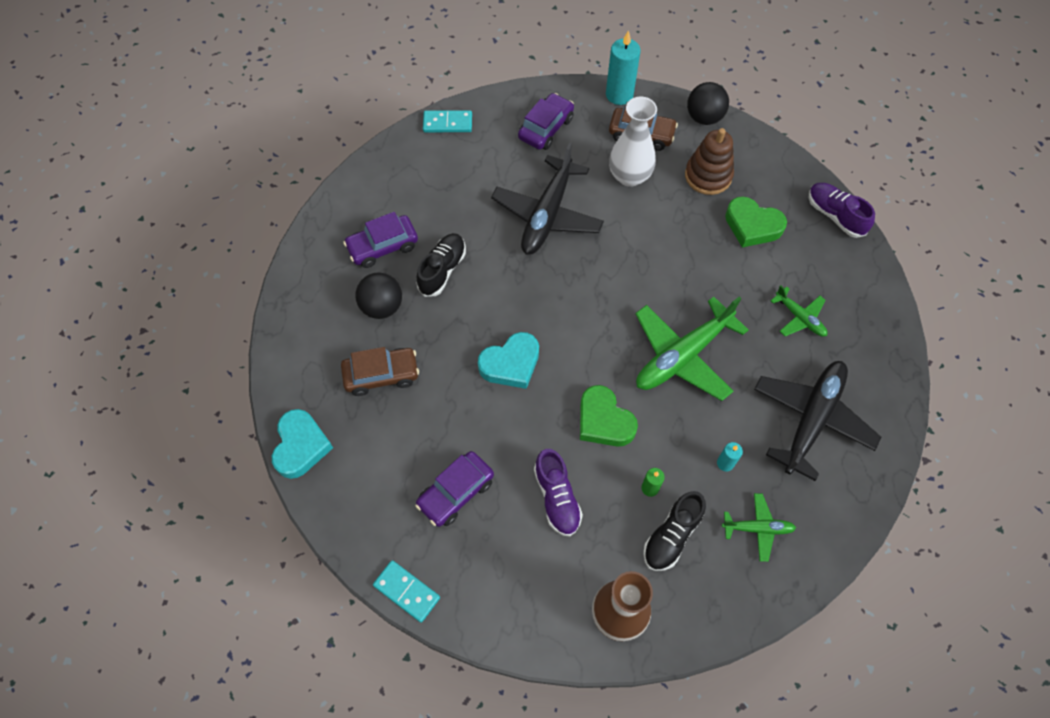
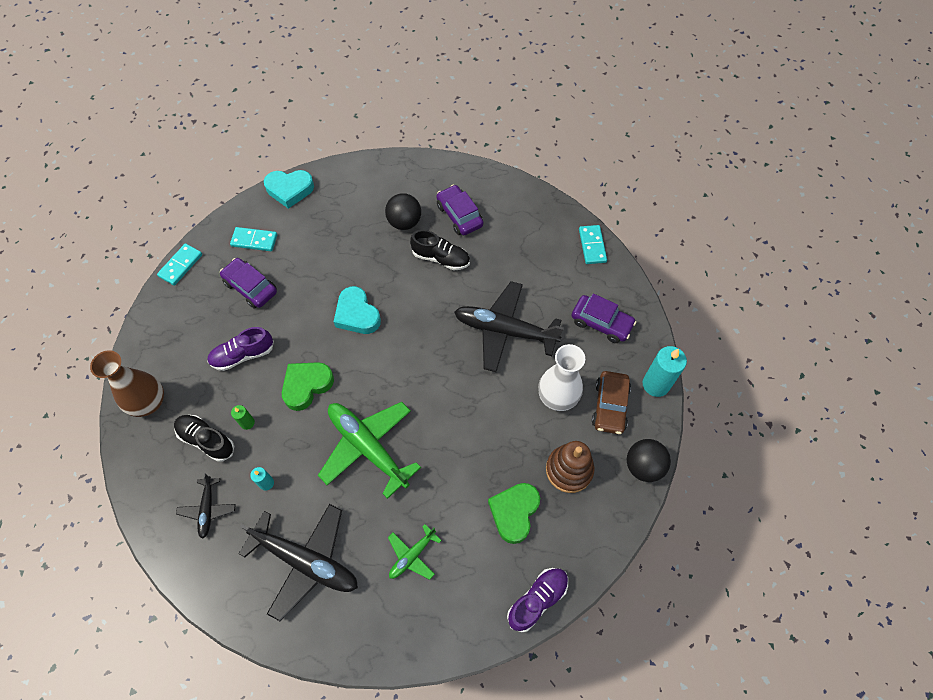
camera: 85 degrees right, 0 degrees up
brown car [341,347,419,396] -> none
green plane [722,493,796,562] -> black plane [176,473,236,539]
none -> turquoise domino [230,227,277,251]

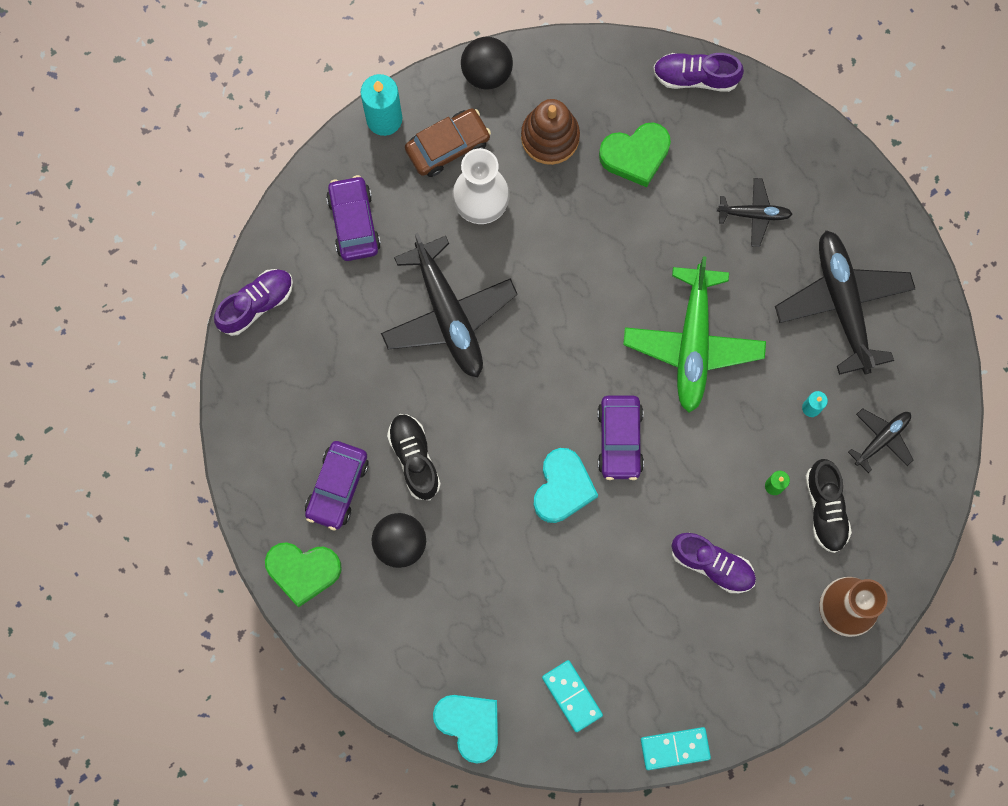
camera: 130 degrees left, 15 degrees up
purple car [220,258,277,309] -> purple car moved to [597,395,644,480]
green heart [282,362,334,411] -> green heart moved to [265,542,342,607]
green plane [388,524,442,580] -> black plane [717,178,792,247]
turquoise domino [579,225,607,264] -> purple shoe [214,269,293,336]

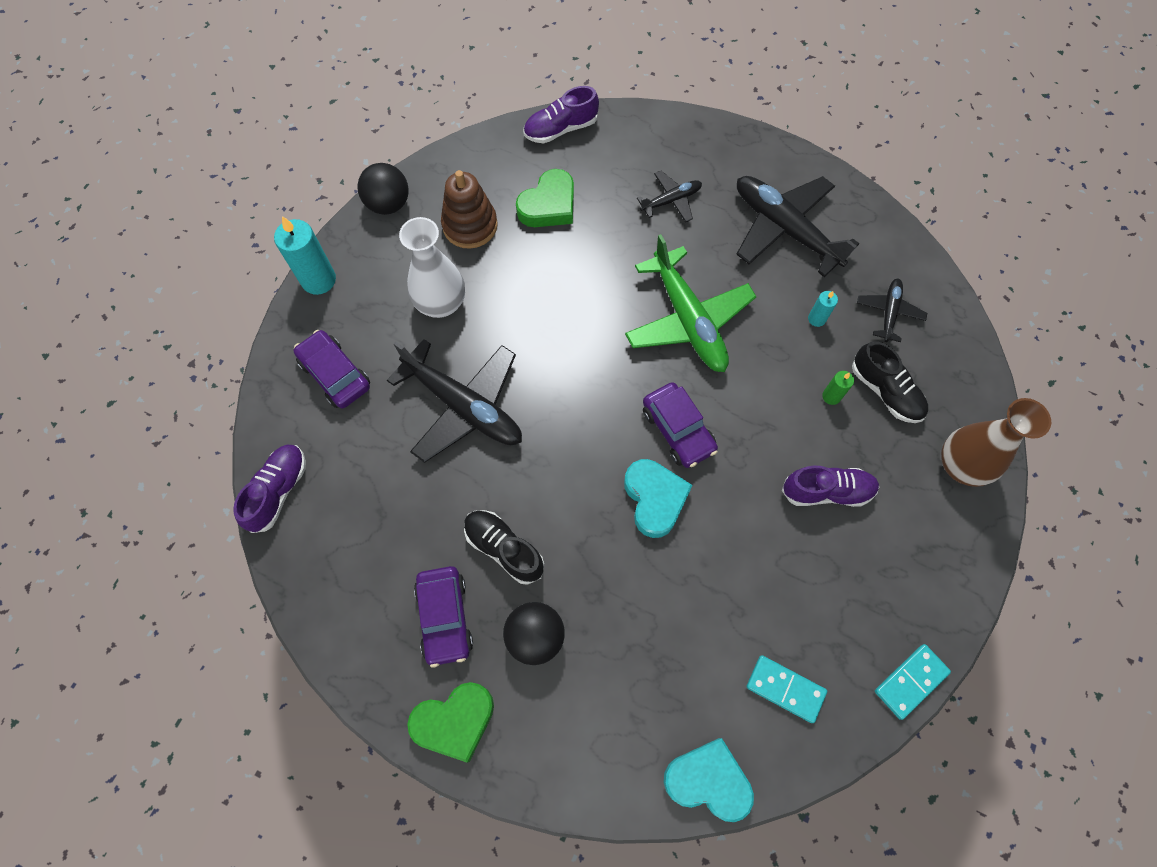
camera: 30 degrees left, 10 degrees down
brown car [405,108,491,177] -> none

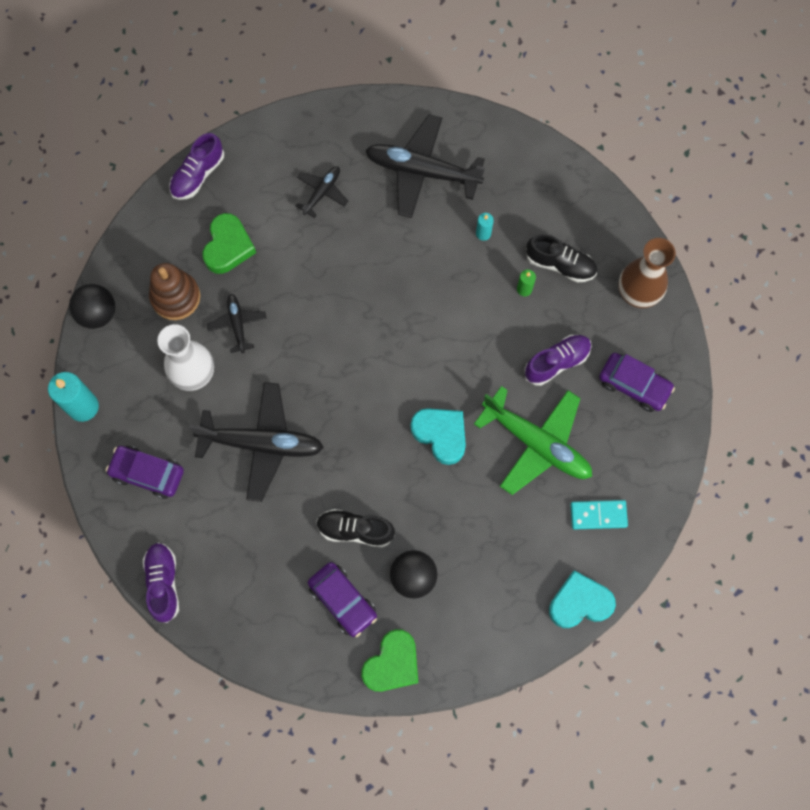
camera: 30 degrees left, 5 degrees up
green plane [625,234,756,372] -> green plane moved to [474,386,592,495]
purple car [643,382,718,468] -> purple car moved to [599,353,675,412]
black plane [857,279,927,342] -> black plane moved to [207,294,267,353]
turquoise domino [875,644,951,720] -> none

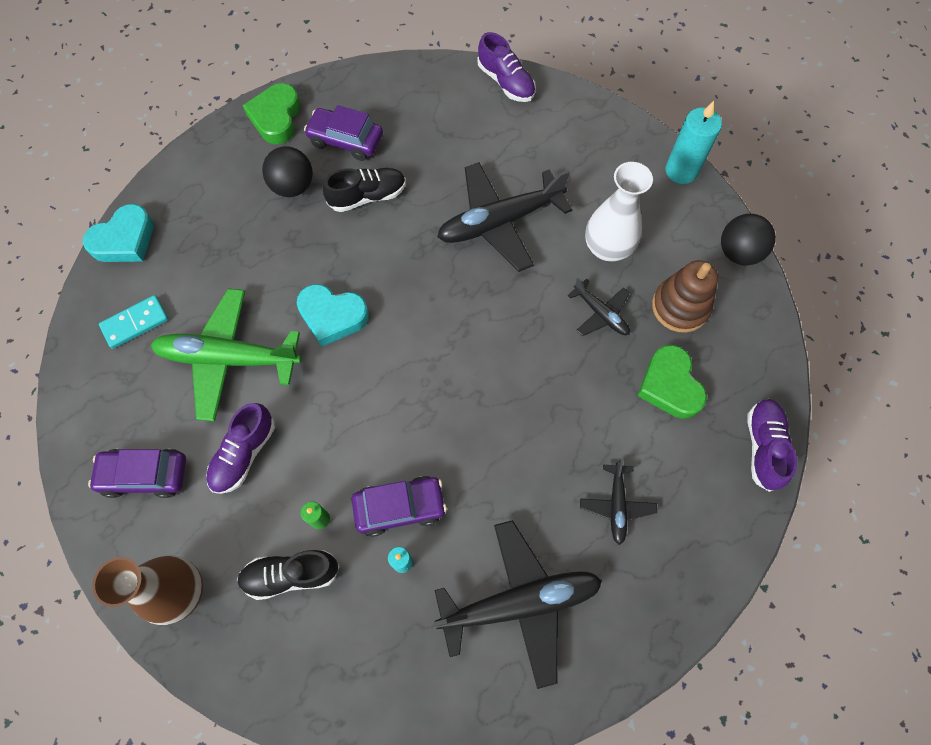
camera: 150 degrees right, 5 degrees down
purple car [106,446,184,499] -> purple car moved to [352,476,447,537]

